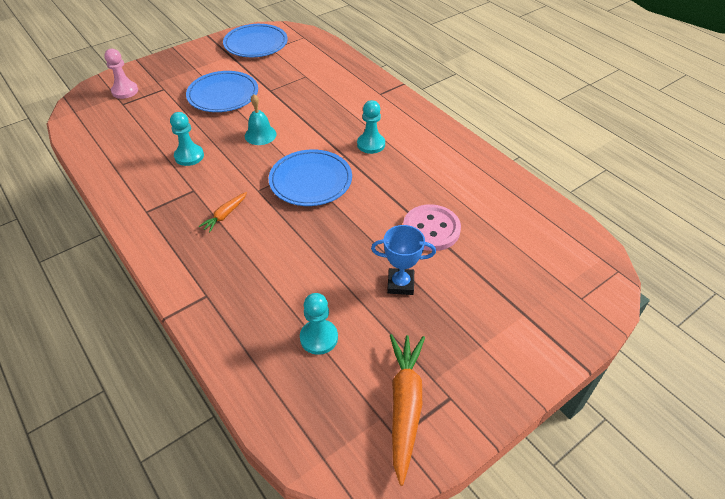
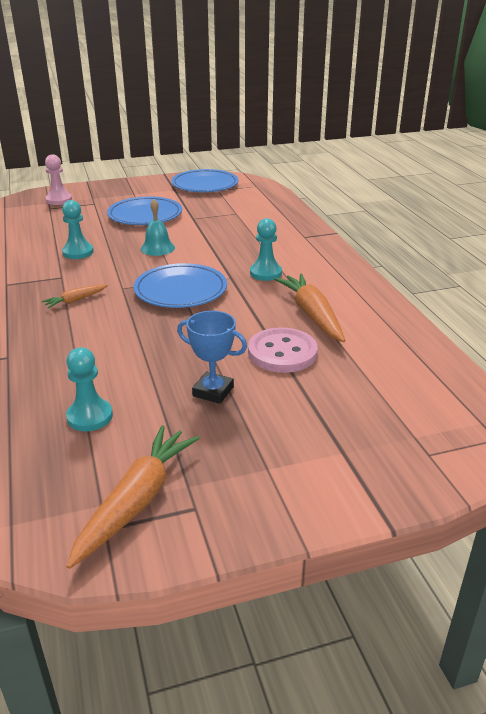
camera: 20 degrees right, 15 degrees down
none -> orange carrot [274,273,346,342]

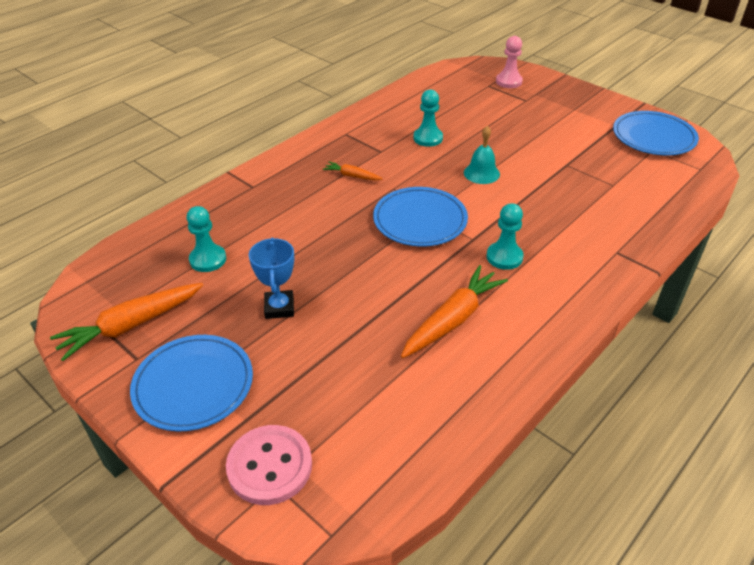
camera: 60 degrees right, 10 degrees up
orange carrot [66,425,200,569] -> orange carrot turned 150 degrees clockwise [50,283,203,361]
blue plate [107,196,182,225] -> blue plate moved to [130,335,253,431]
pink button [248,328,318,373] -> pink button moved to [226,425,312,505]

